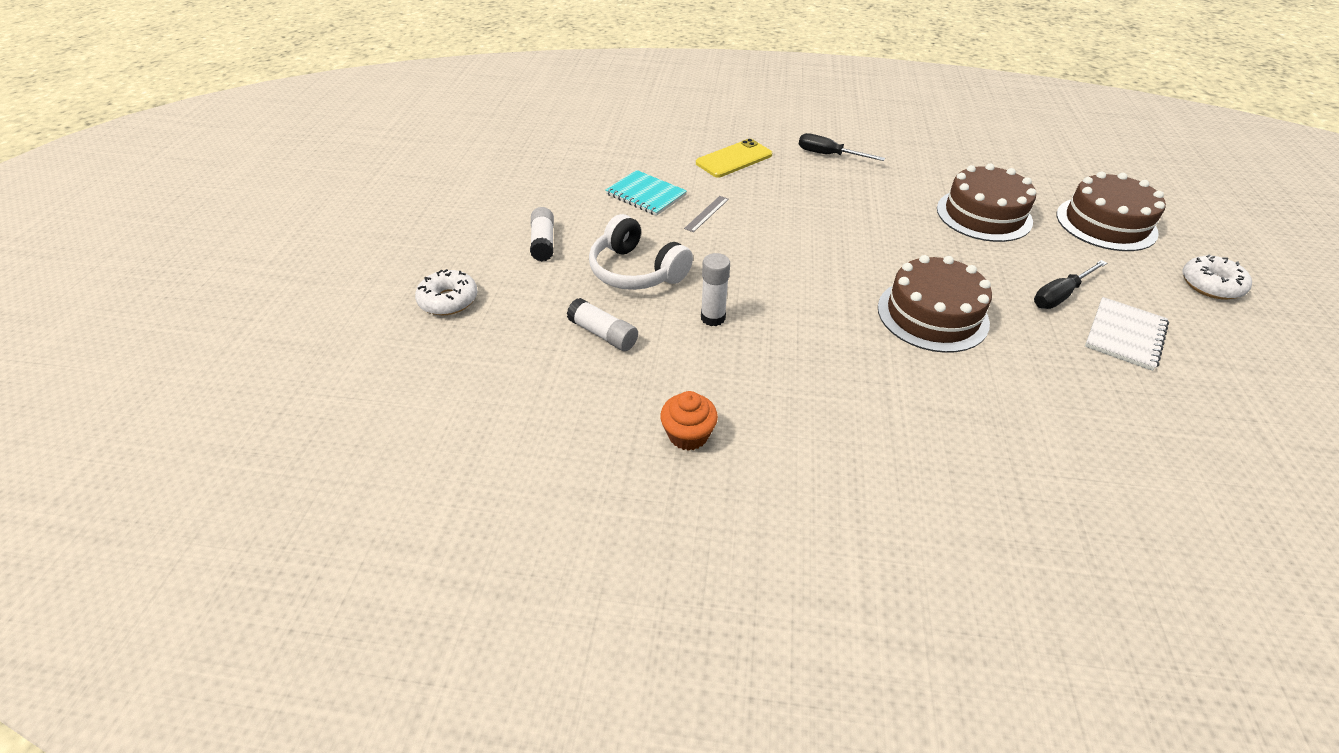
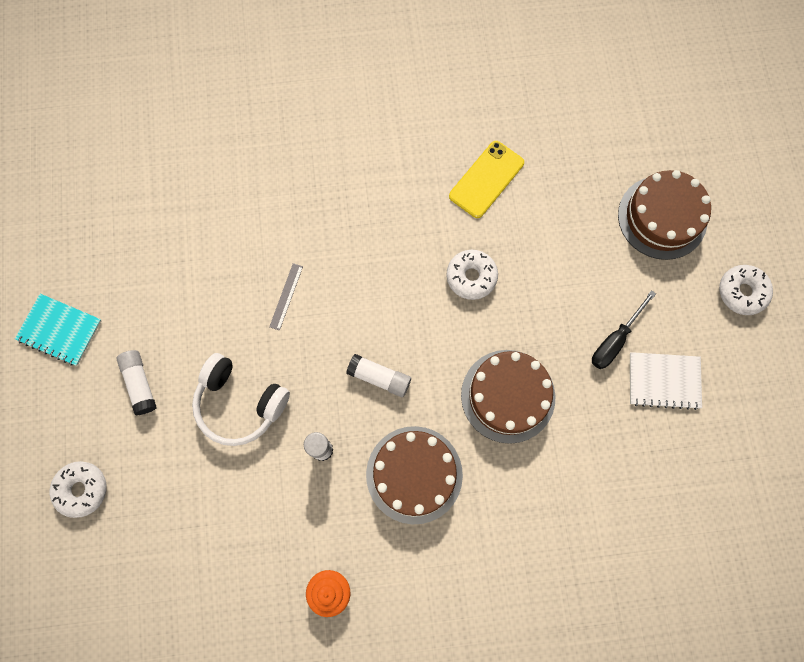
camera: 15 degrees left, 30 degrees up
white glue stick [567,298,638,351] -> white glue stick moved to [346,354,411,397]
turquoise notebook [605,170,687,216] -> turquoise notebook moved to [15,294,102,366]
yellow phone [696,139,772,178] -> yellow phone moved to [449,141,524,218]
black screwdriver [799,133,885,161] -> none
brown cake [937,164,1036,242] -> brown cake moved to [366,426,463,524]
white notebook [1085,297,1169,371] -> white notebook turned 75 degrees clockwise [630,352,702,410]
none -> white donut [446,250,498,300]

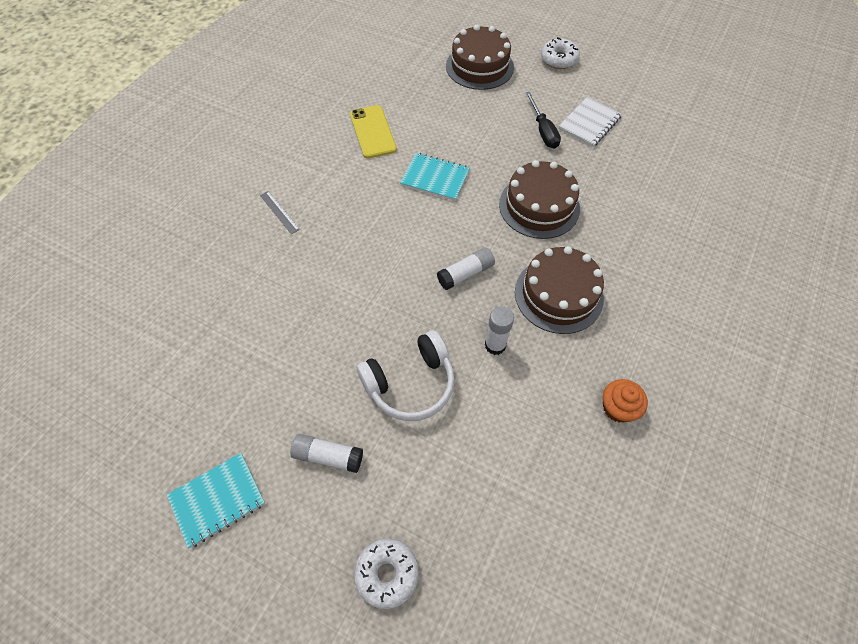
camera: 55 degrees left, 15 degrees down
grey ruler [269,263,303,331] -> grey ruler moved to [260,191,300,234]
white donut [446,250,498,300] -> turquoise notebook [400,153,470,201]

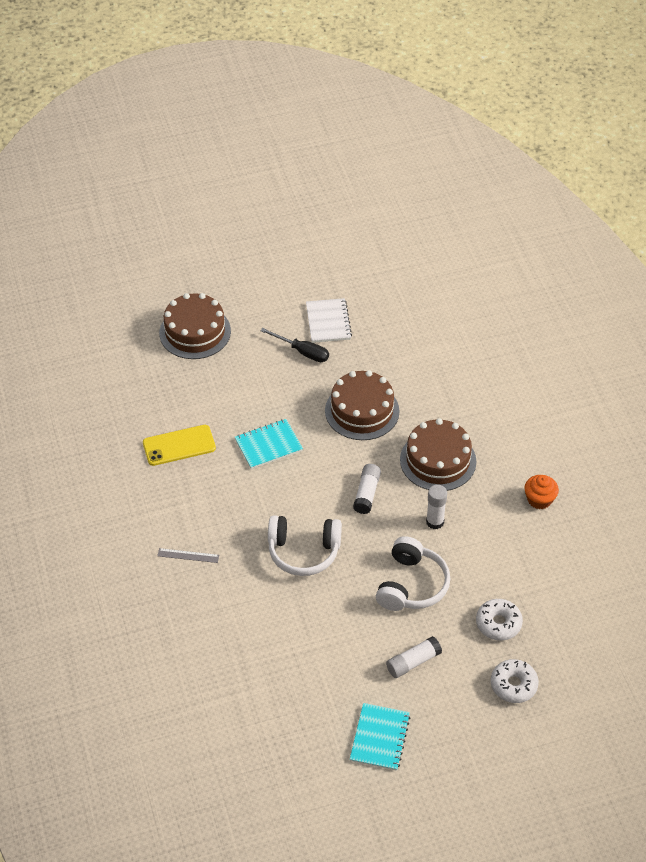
camera: 45 degrees left, 10 degrees down
yellow phone [350,105,397,159] -> yellow phone turned 45 degrees counterclockwise [143,425,216,466]
white donut [541,37,580,69] -> white donut moved to [476,599,523,640]
none -> white headphones [268,515,342,576]

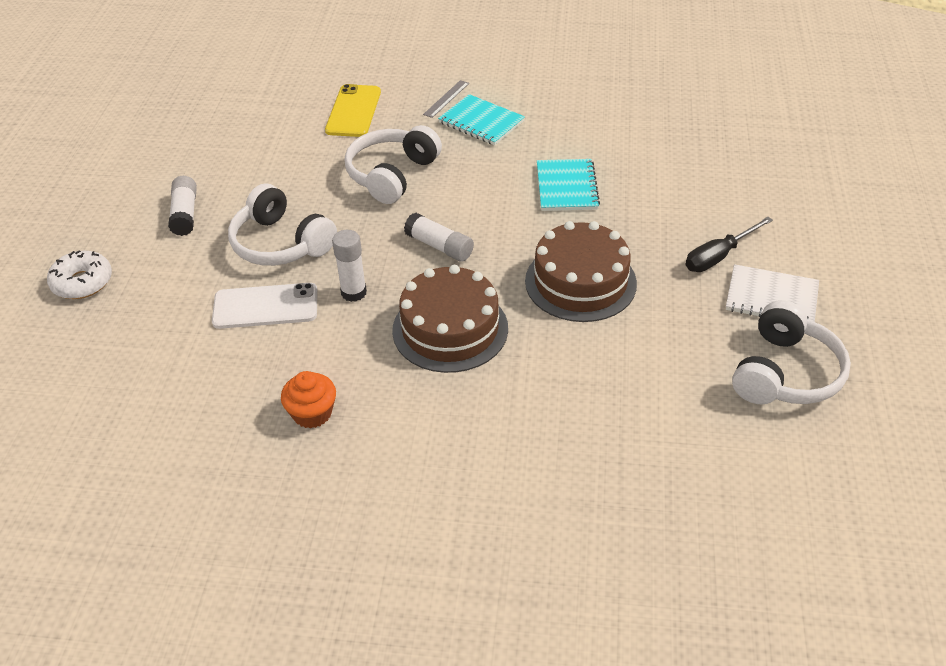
camera: 115 degrees right, 5 degrees down
yellow phone [143,425,216,466] -> yellow phone moved to [325,84,381,137]
brown cake [159,293,231,359] -> none
turquoise notebook [350,703,411,771] -> turquoise notebook moved to [438,94,525,145]
white donut [476,599,523,640] -> none
none -> white phone [212,283,318,329]
none -> white headphones [732,300,851,404]

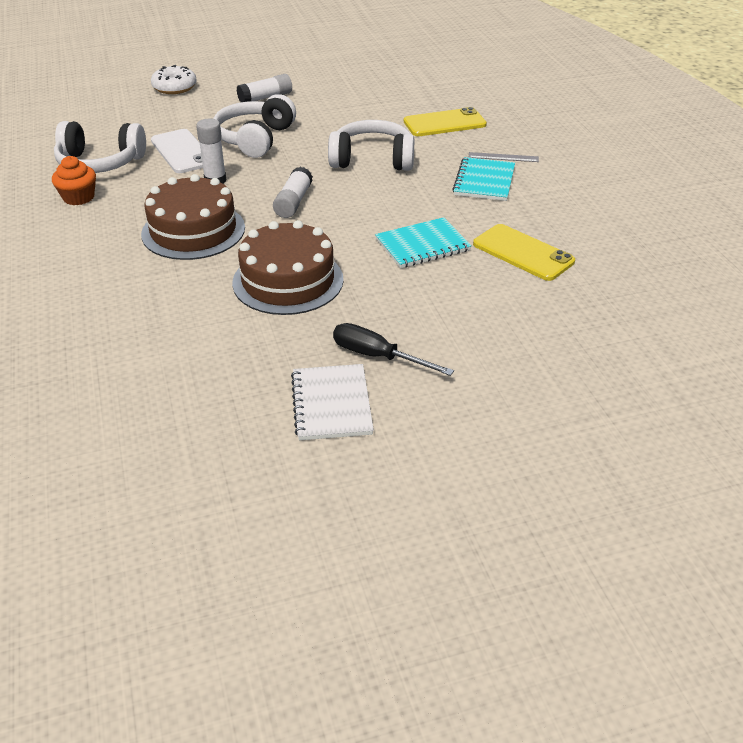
camera: 65 degrees right, 5 degrees down
white headphones [732,300,851,404] -> white headphones moved to [54,121,146,173]
none -> yellow phone [473,224,575,281]

